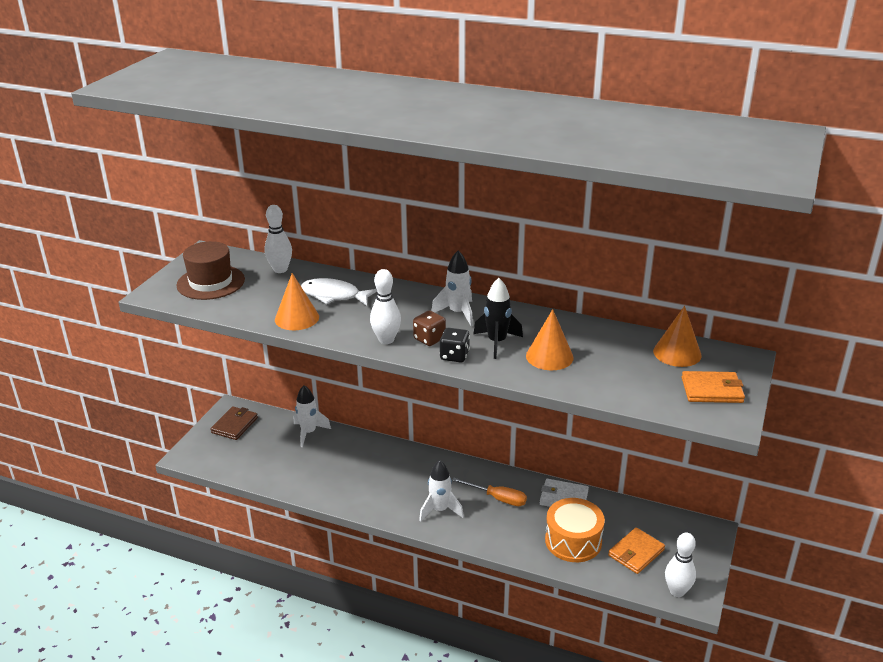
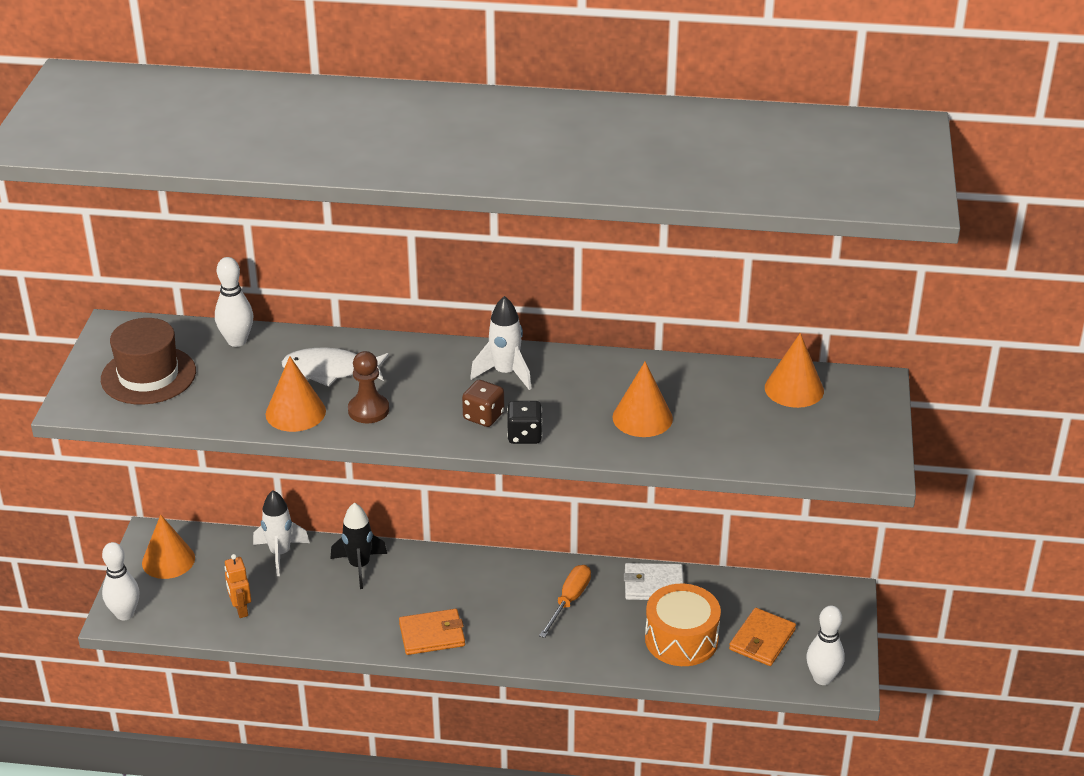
camera: 15 degrees left, 5 degrees up
brown wallet [210,406,258,440] -> orange cone [142,514,195,579]
white bowling pin [370,269,401,344] -> white bowling pin moved to [102,542,140,620]
white rocket [419,460,464,522] -> none
orange screwdriver [452,478,527,506] -> orange screwdriver turned 75 degrees counterclockwise [539,565,591,638]
black rocket [473,278,523,359] -> black rocket moved to [330,503,387,589]
orange wallet [682,371,745,403] -> orange wallet moved to [399,609,465,655]
none -> orange robot [224,554,251,618]
none -> brown pawn [348,351,389,423]

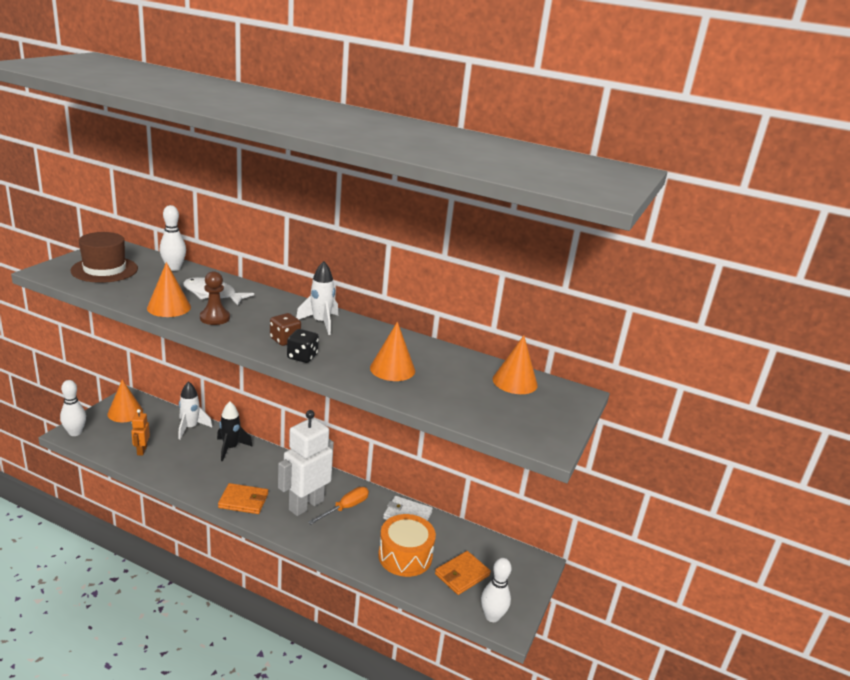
camera: 15 degrees right, 10 degrees down
none -> white robot [278,410,334,516]

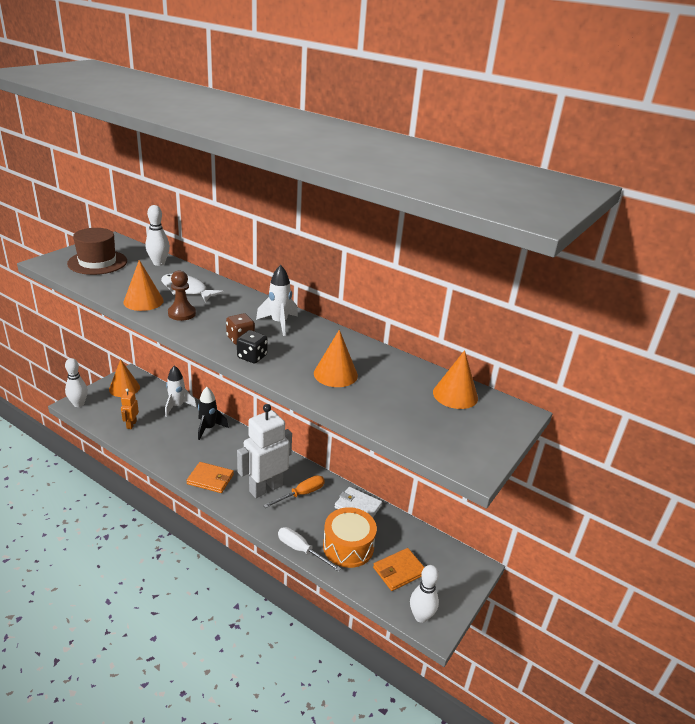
camera: 10 degrees right, 5 degrees up
none -> white screwdriver [278,527,341,572]

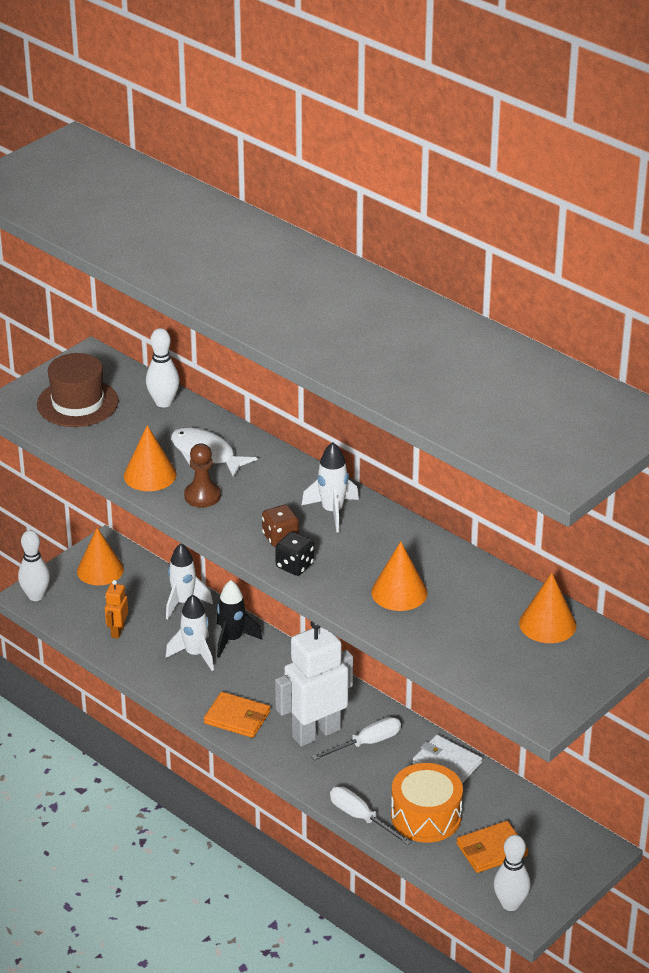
camera: 10 degrees right, 5 degrees up
orange screwdriver [263,475,325,508] -> white screwdriver [311,717,401,761]
none -> white rocket [165,594,214,671]

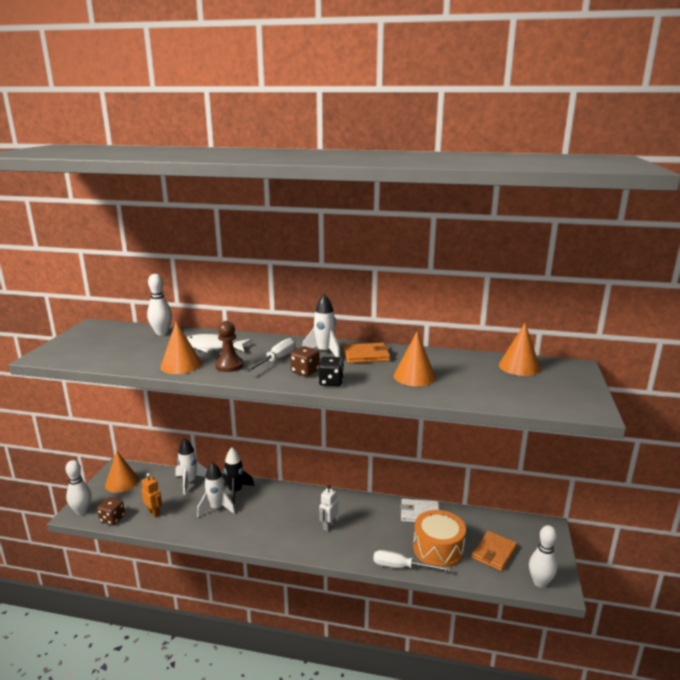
camera: 30 degrees left, 15 degrees down
brown hat [37,353,119,427] -> none
orange robot [105,580,128,639] -> orange robot turned 150 degrees clockwise [141,473,162,518]
orange wallet [204,692,270,738] -> orange wallet moved to [343,343,390,363]
white robot [275,621,353,747] -> white robot [319,485,338,531], size x0.47
white screwdriver [311,717,401,761] -> white screwdriver moved to [244,338,296,372]
none -> brown dice [97,497,125,525]

